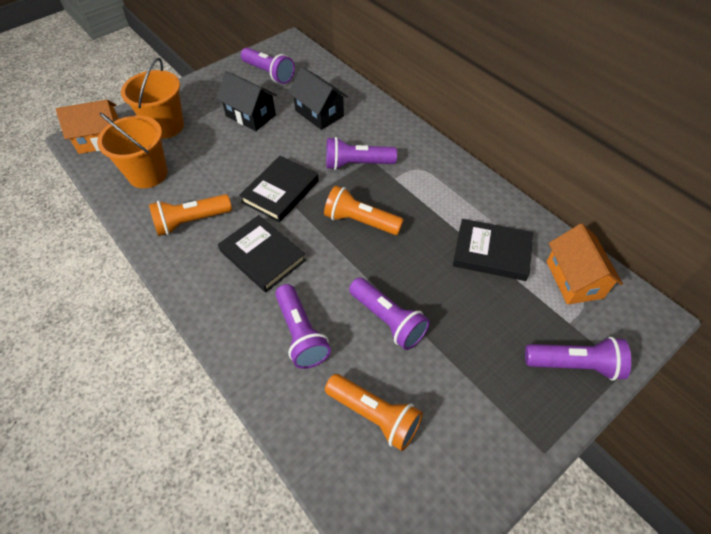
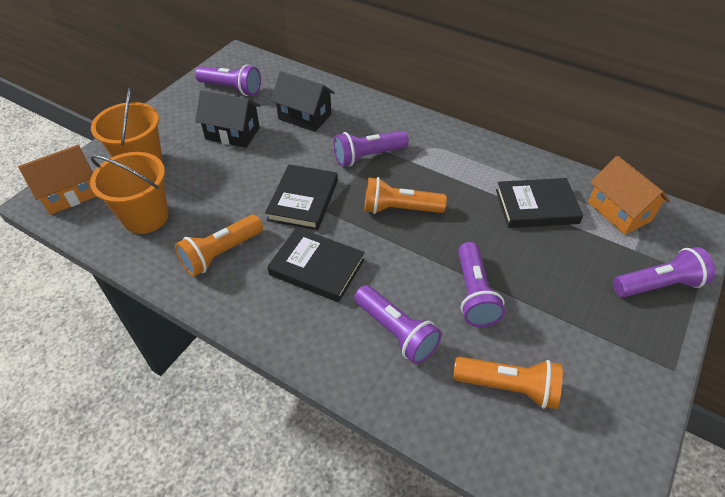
camera: 20 degrees left, 5 degrees down
purple flashlight [349,278,430,350] -> purple flashlight turned 60 degrees clockwise [458,242,505,327]

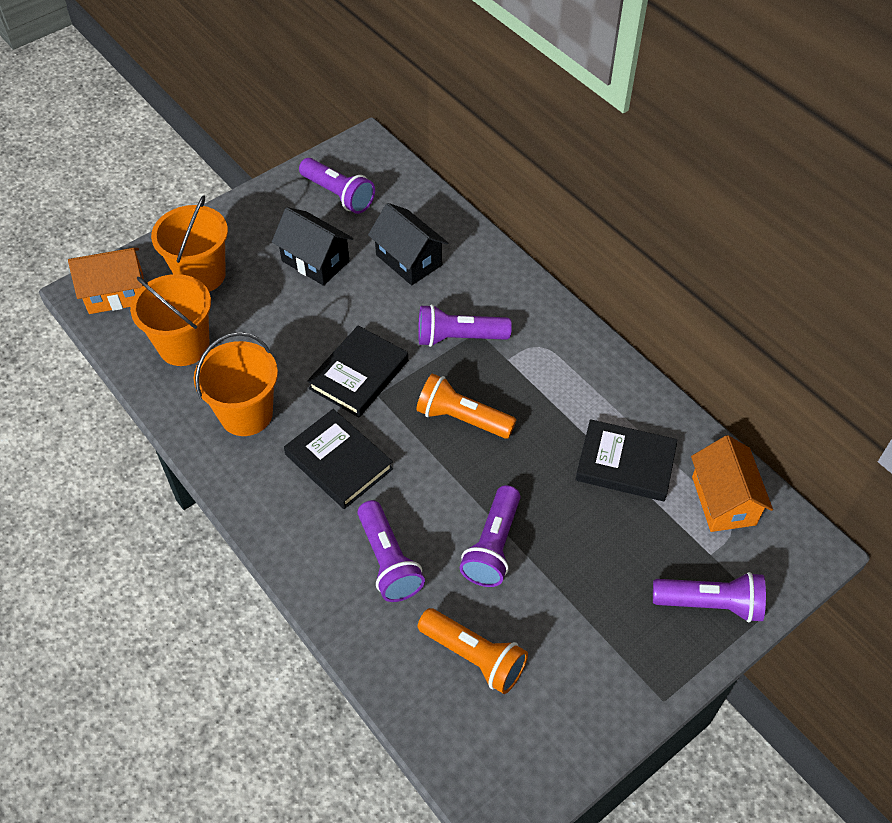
camera: 20 degrees right, 5 degrees up
orange flashlight [175,215,263,277] -> orange bucket [194,332,278,436]

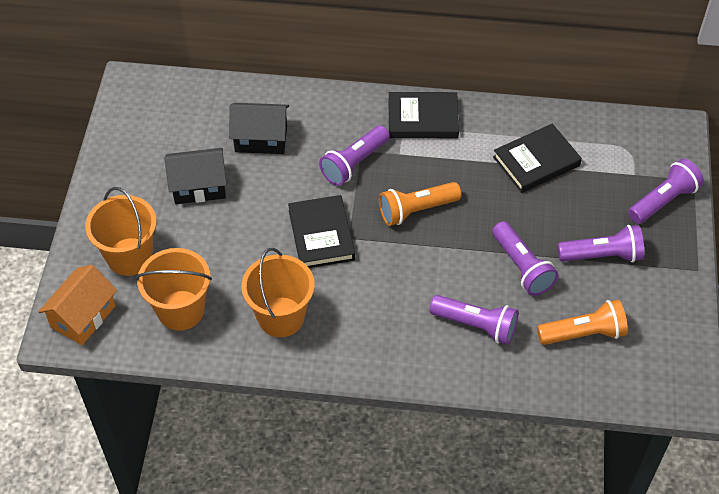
camera: 45 degrees left, 0 degrees up
black book [284,409,393,509] -> black book moved to [389,92,459,138]
purple flashlight [299,158,375,214] -> purple flashlight moved to [558,225,644,262]
orange house [691,435,773,532] -> none

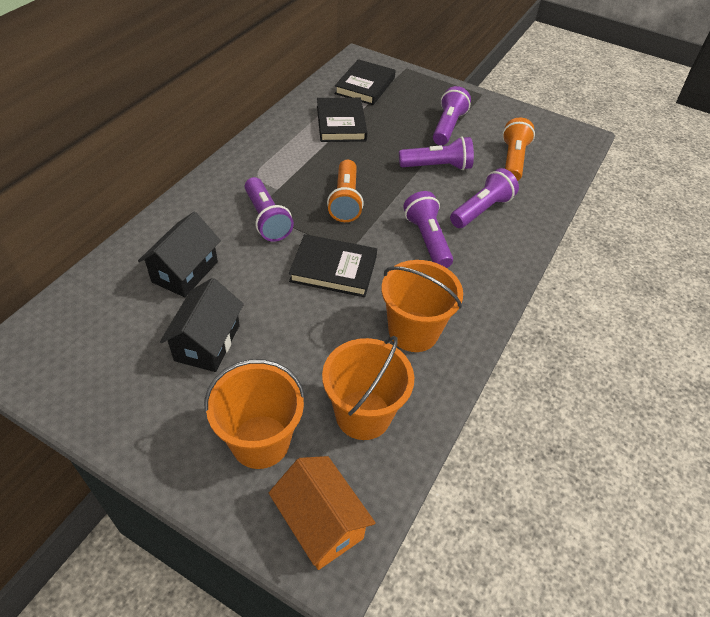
camera: 70 degrees left, 5 degrees down
black book [389,92,459,138] -> black book moved to [334,59,396,105]
purple flashlight [628,159,704,224] -> purple flashlight moved to [403,191,453,268]

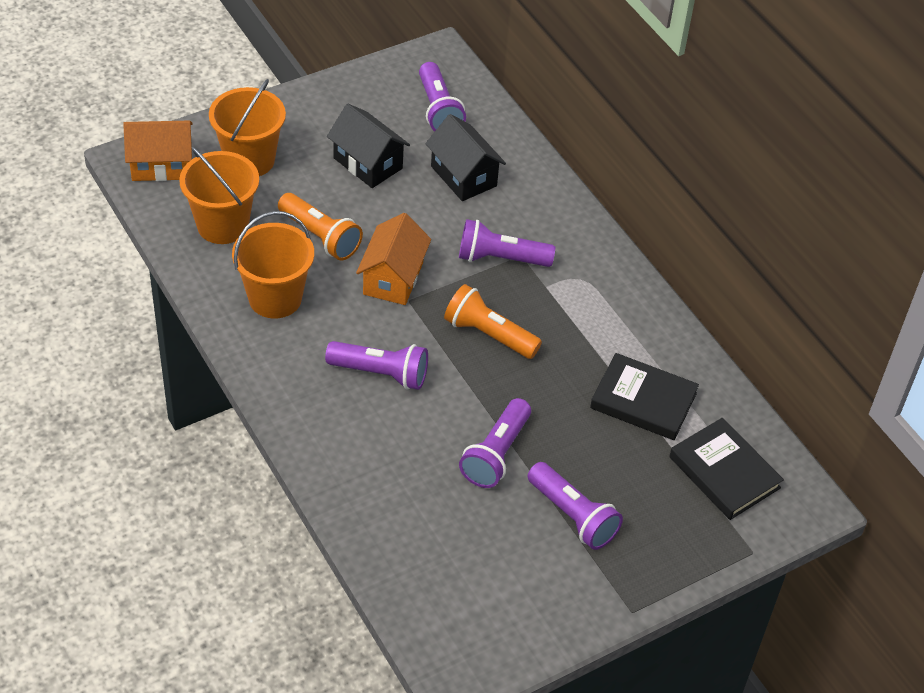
camera: 120 degrees right, 0 degrees up
black book [289,234,377,297] -> orange house [356,213,431,305]
purple flashlight [450,168,519,228] -> purple flashlight moved to [419,62,466,132]
orange flashlight [502,117,535,181] -> orange flashlight moved to [278,193,363,261]

